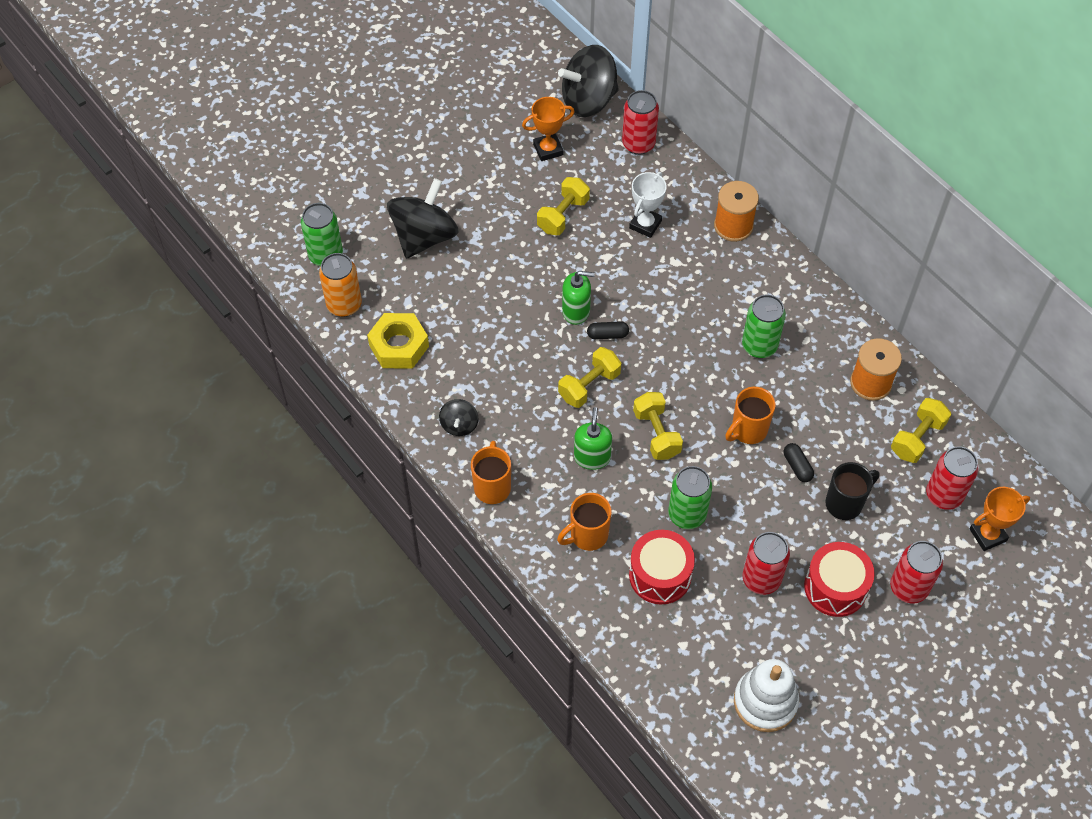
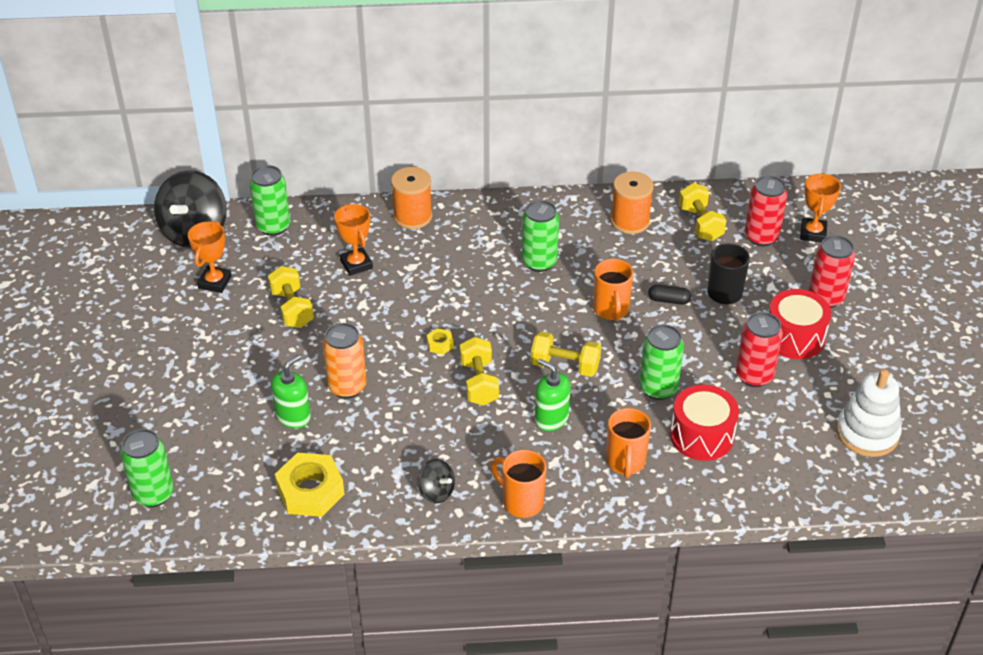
camera: 55 degrees left, 15 degrees down
orange can [319,253,362,317] -> orange can moved to [323,323,366,399]
black spinning top [387,178,459,259] -> none
green soap dispenser [562,271,595,325] -> green soap dispenser moved to [271,355,311,428]
black capsule [587,321,629,339] -> yellow nut [427,328,454,354]
red can [622,90,659,155] -> green can [249,165,291,236]
white trophy [629,172,667,238] -> orange trophy [334,204,373,276]

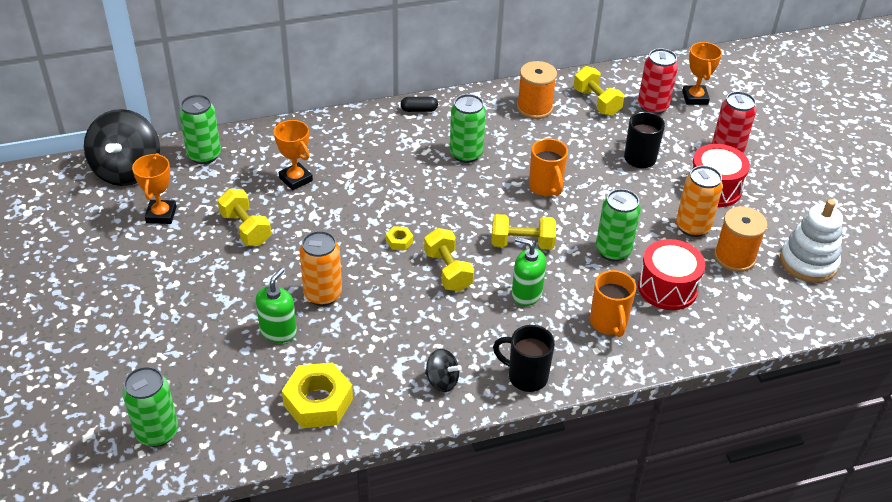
camera: 15 degrees left, 0 degrees up
orange spool [391,167,432,229] -> orange spool moved to [714,206,767,272]
orange mug [491,449,547,518] -> black mug [493,325,555,392]
black capsule [648,284,691,305] -> black capsule moved to [401,97,438,112]
red can [736,312,783,387] -> orange can [676,166,723,237]

